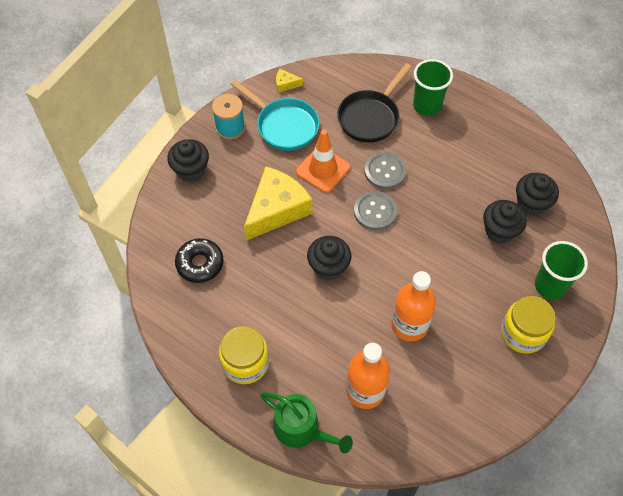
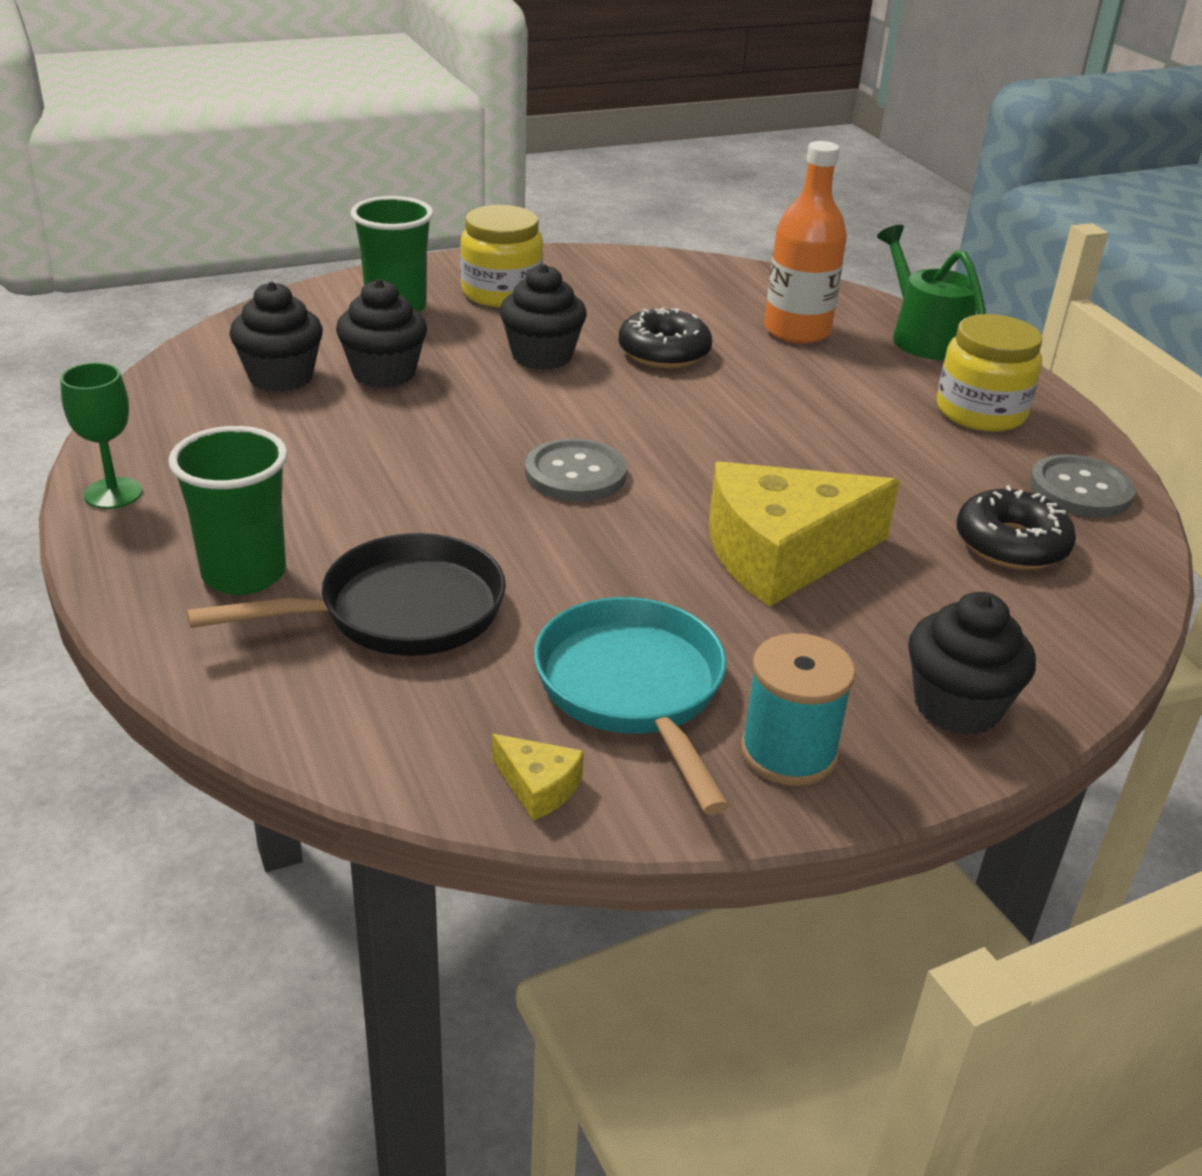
camera: 150 degrees left, 25 degrees down
orange traffic cone [296,130,350,193] -> none
black cupcake [307,236,351,280] -> black cupcake moved to [500,264,586,370]
grey button [364,152,407,189] -> grey button moved to [1030,454,1136,517]
orange bottle [391,271,436,342] -> black donut [618,308,712,368]
none -> green goblet [60,363,143,509]

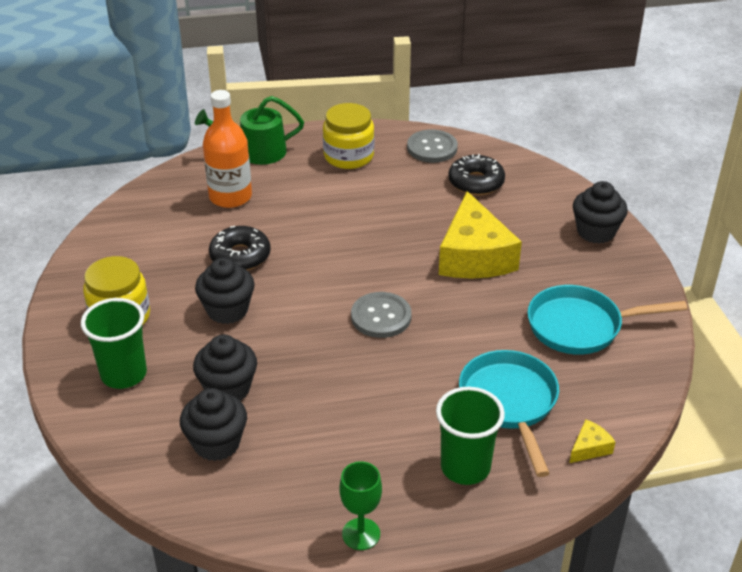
camera: 75 degrees left, 5 degrees up
black pan [187,533,506,656] -> turquoise pan [459,350,559,477]
yellow cheese [492,734,584,820] -> yellow cheese moved to [570,420,615,463]
turquoise spool [741,633,855,786] -> none

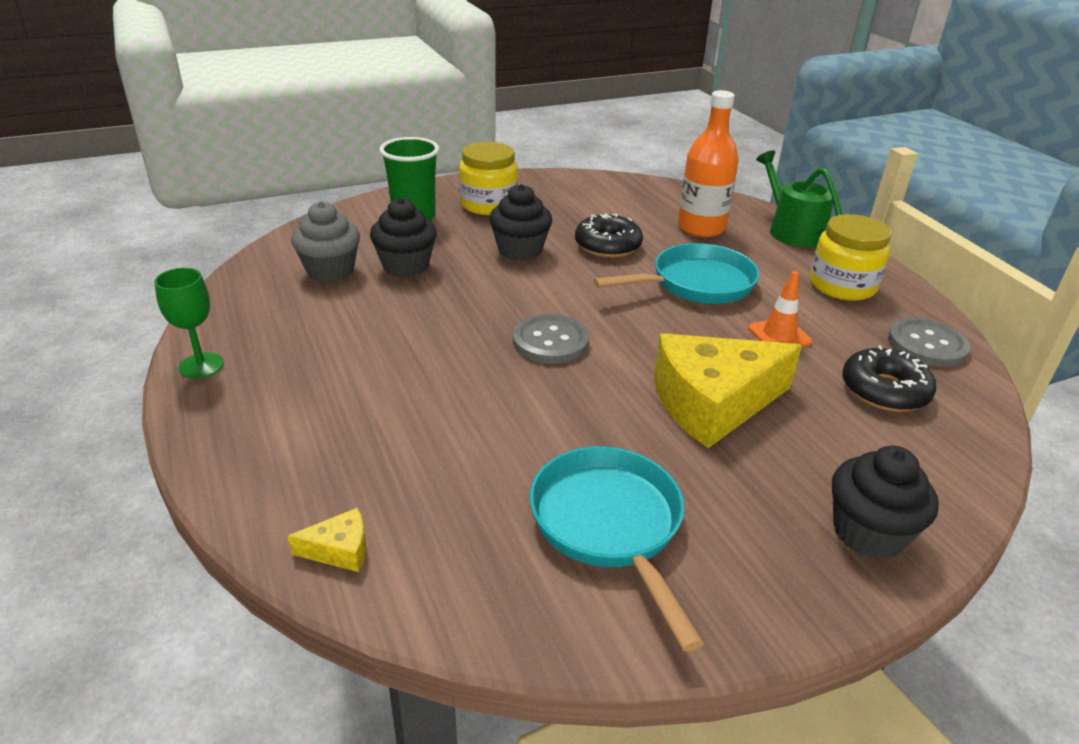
camera: 75 degrees right, 5 degrees down
black cupcake [180,388,247,461] -> grey cupcake [291,201,360,282]
green cup [436,387,505,485] -> none
turquoise pan [459,350,559,477] -> turquoise pan moved to [593,243,759,304]
yellow cheese [570,420,615,463] -> yellow cheese turned 45 degrees counterclockwise [288,508,366,572]
none -> orange traffic cone [748,271,812,347]

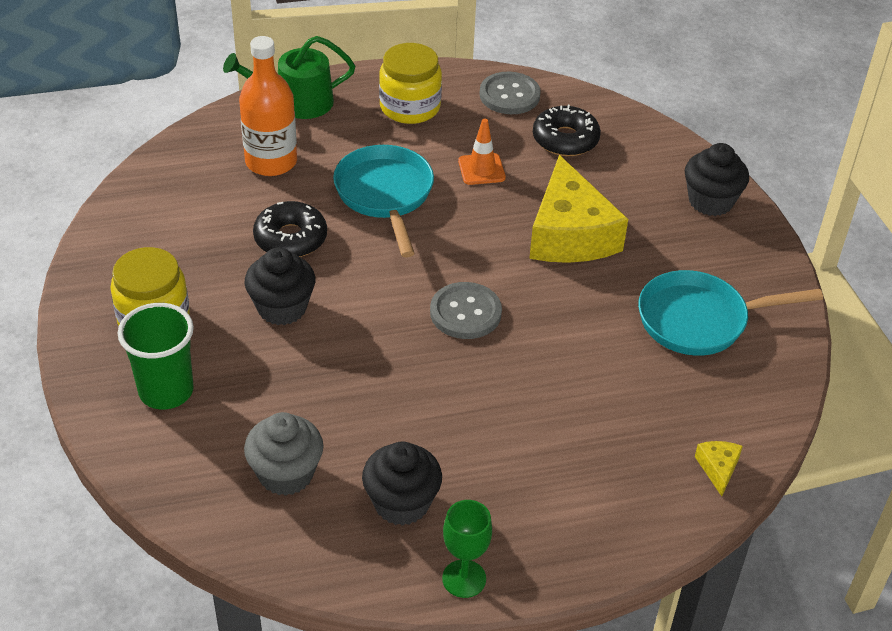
camera: 80 degrees left, 10 degrees up
black cupcake [370,198,437,277] -> black cupcake moved to [362,441,442,526]

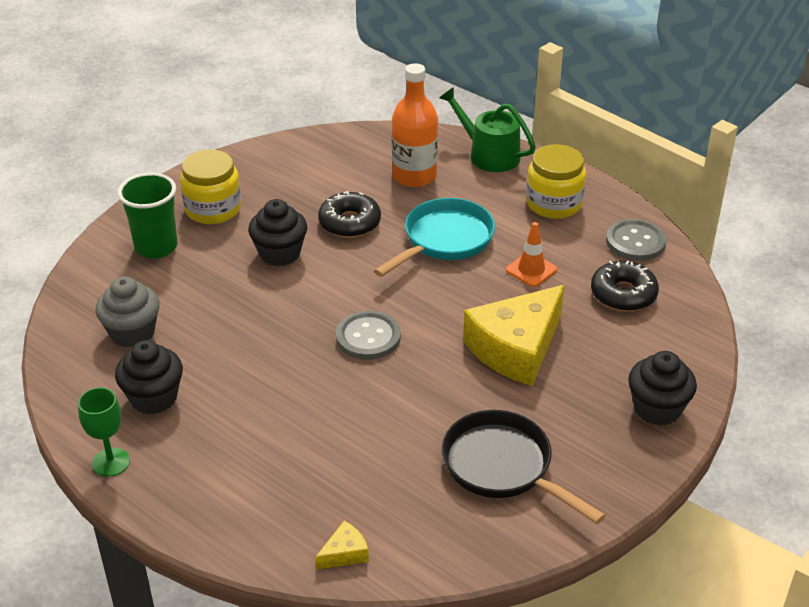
camera: 55 degrees right, 5 degrees down
turquoise pan [638,270,823,356] -> black pan [442,410,606,524]

